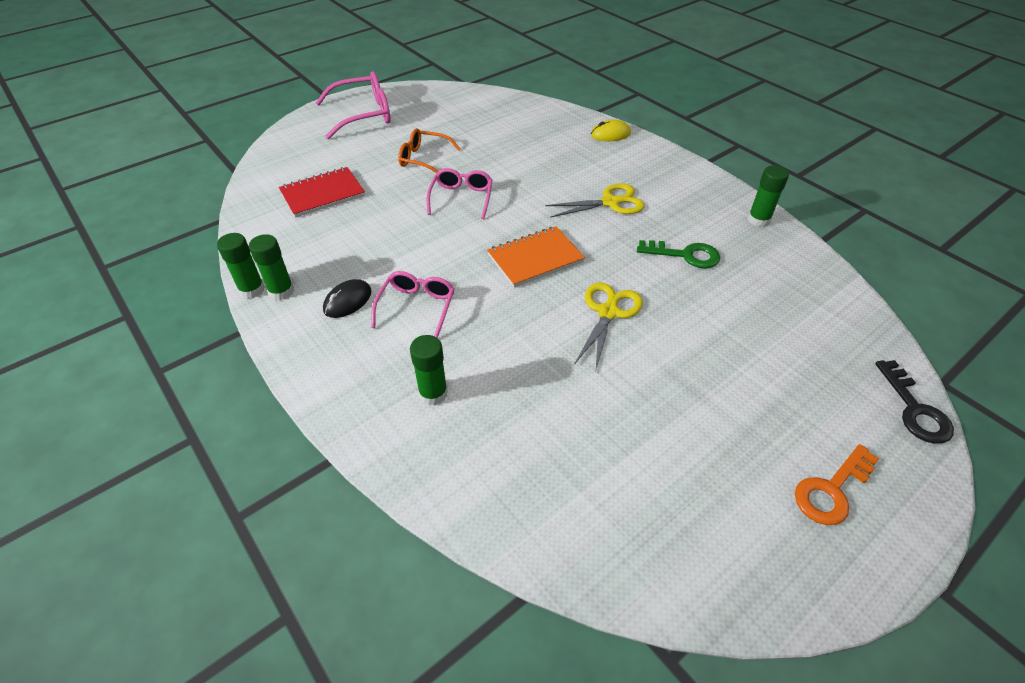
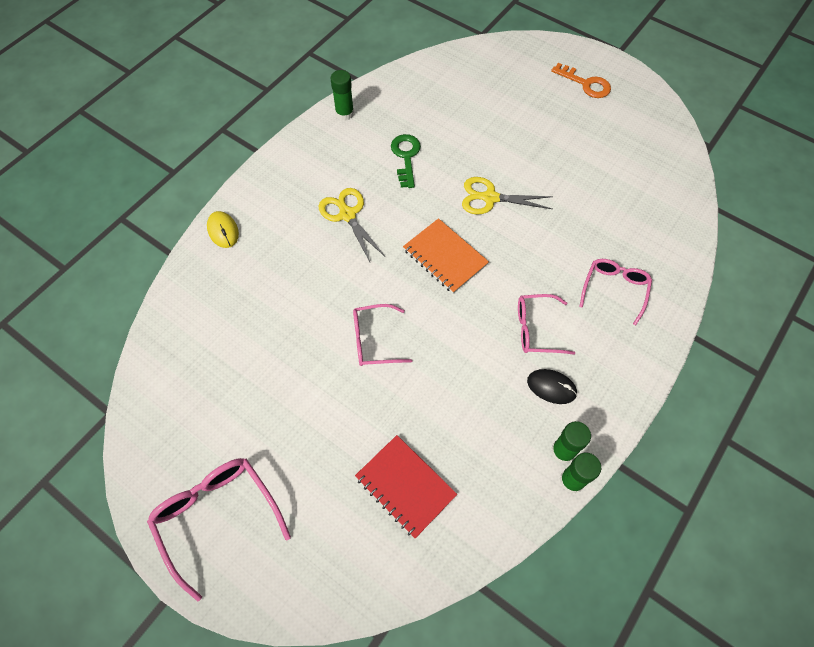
camera: 105 degrees left, 15 degrees up
orange glasses [398,128,461,173] -> none
green glue stick [410,335,448,405] -> pink glasses [579,259,652,325]
black key [875,360,954,444] -> none

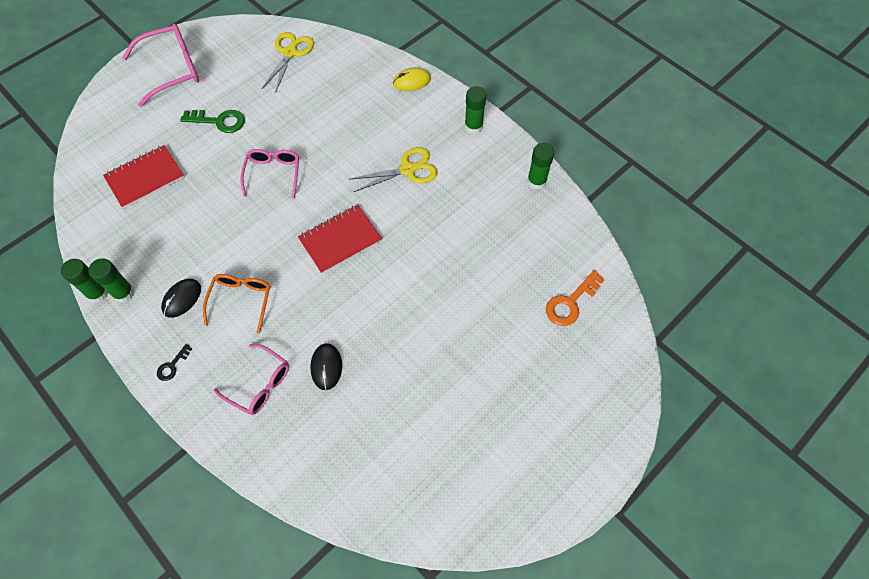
camera: 100 degrees right, 0 degrees up
green key [391,134,421,188] -> green key moved to [180,110,245,133]
orange notebook [403,218,489,293] -> red notebook [298,205,382,274]
yellow scissors [462,177,553,215] -> yellow scissors moved to [262,32,314,93]
pink glasses [518,294,575,355] -> orange glasses [203,274,271,334]
orange key [551,63,611,98] -> orange key moved to [546,270,605,326]
none -> black key [157,344,192,381]
none -> black mouse [310,343,342,390]
none -> green glue stick [465,86,486,134]

